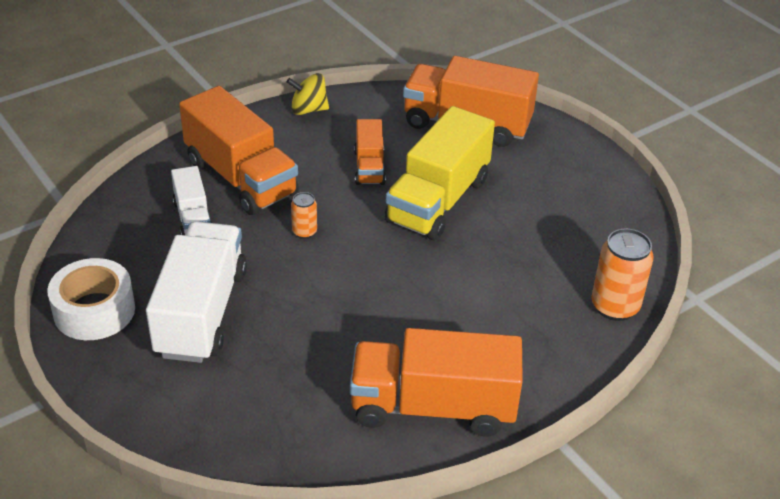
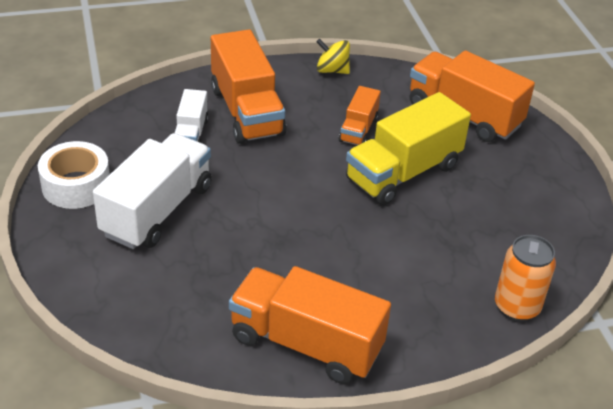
camera: 20 degrees right, 0 degrees up
orange can [291,192,317,239] -> none

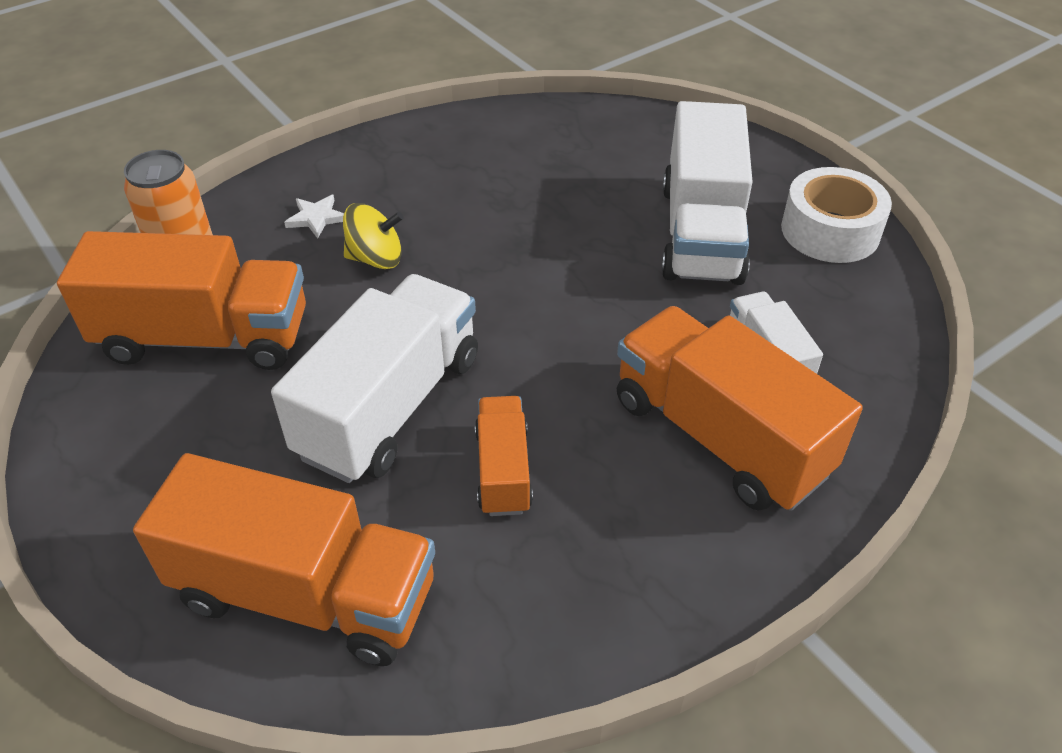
camera: 160 degrees right, 5 degrees up
orange truck [229,266,391,384] -> orange truck moved to [57,231,306,370]
yellow spinning top [316,38,350,74] -> yellow spinning top moved to [343,203,403,269]
yellow truck [346,92,471,205] -> white truck [271,274,478,483]
none -> white star [284,194,344,239]

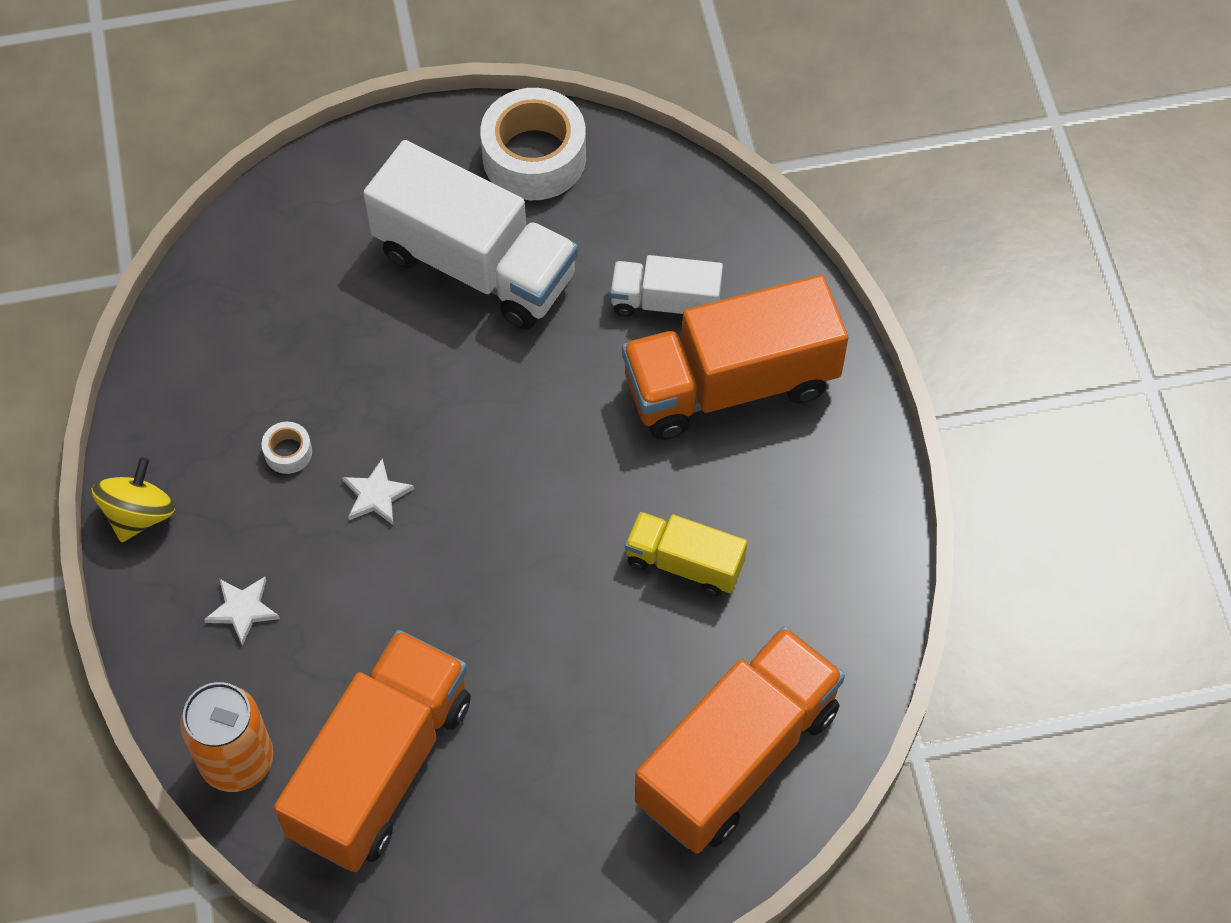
camera: 65 degrees left, 15 degrees up
white truck [271,274,478,483] -> none
yellow spinning top [343,203,403,269] -> yellow spinning top moved to [92,457,175,542]
orange truck [475,396,533,516] -> yellow truck [625,512,747,596]
none -> white tape [261,422,312,474]
none -> white star [342,459,414,525]

